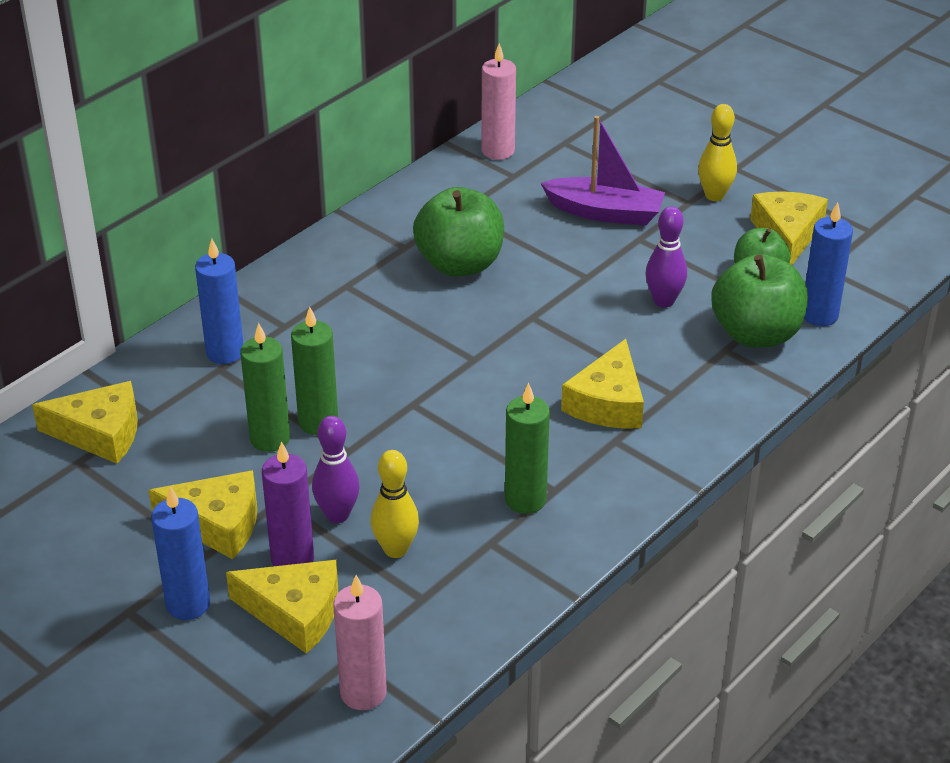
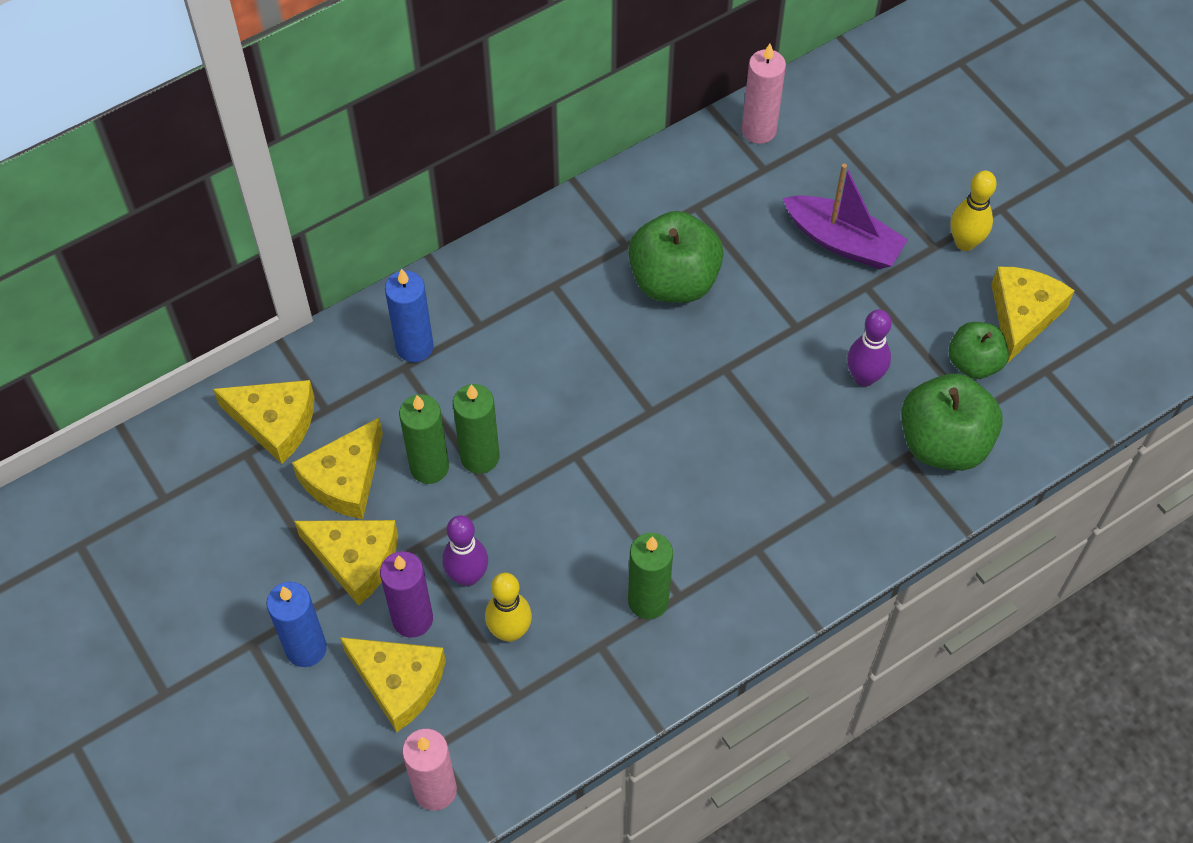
camera: 15 degrees right, 20 degrees up
yellow cheese [561,339,644,429] -> yellow cheese moved to [292,418,383,519]
blue candle [804,202,853,326] -> none

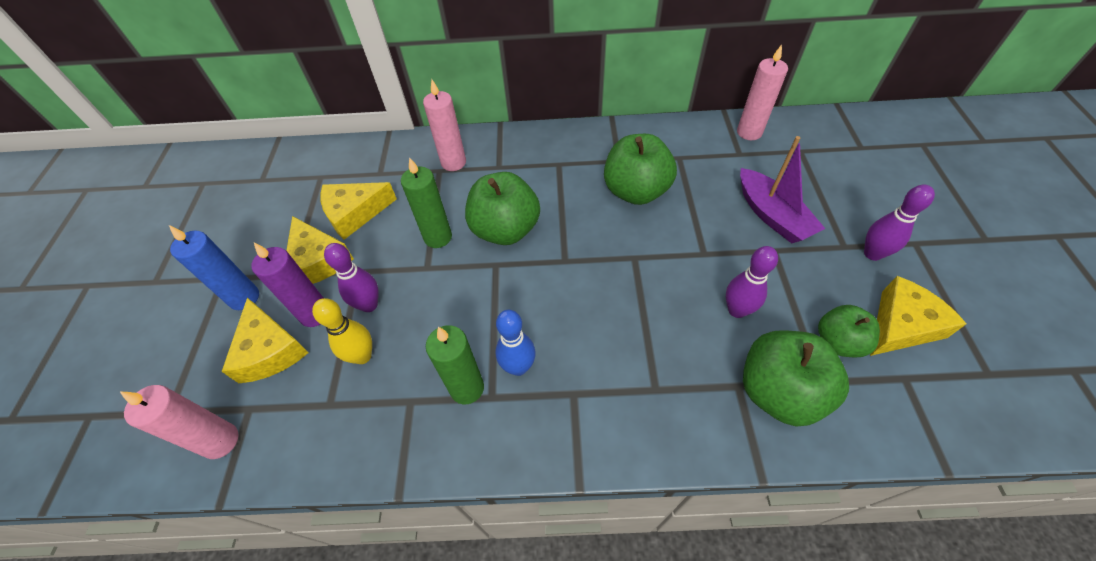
camera: 35 degrees right, 5 degrees down
yellow cheese [213,380,314,464] -> none
blue candle [385,268,434,362] -> pink candle [423,80,466,171]
green candle [399,394,449,484] -> none
yellow bowling pin [951,171,997,251] -> purple bowling pin [864,185,935,261]
none -> green apple [465,172,540,245]
none -> blue bowling pin [496,310,536,376]

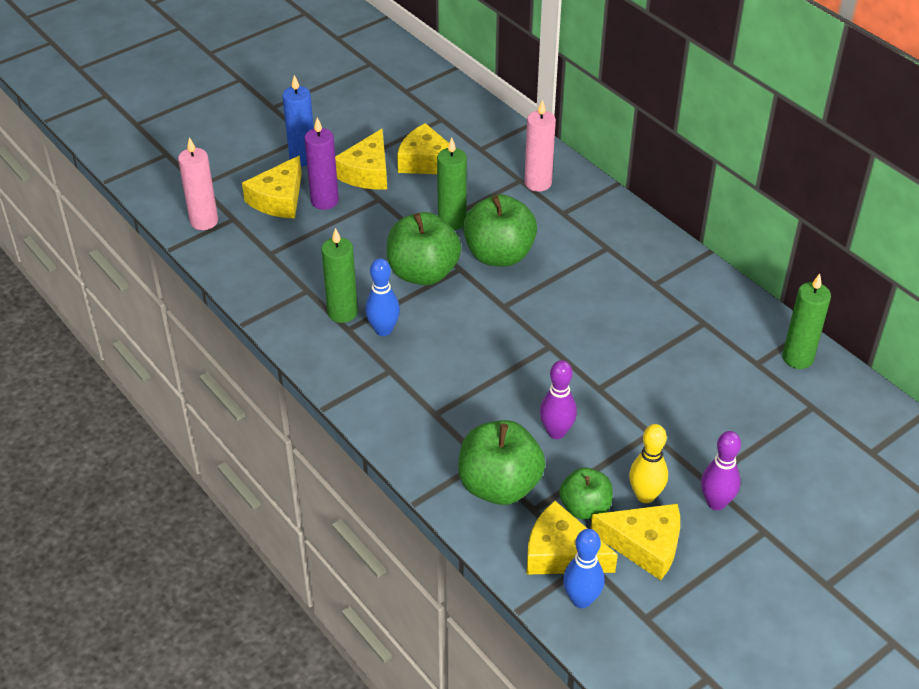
camera: 50 degrees right, 10 degrees down
yellow bowling pin [312,298,372,364] -> yellow bowling pin moved to [629,424,668,503]
purple bowling pin [324,243,379,312] -> none
green apple [604,134,677,205] -> green apple moved to [387,212,461,285]
pink candle [737,44,788,140] -> green candle [782,274,831,369]
purple boat [740,136,826,244] -> none
none -> yellow cheese [527,501,618,574]
none -> blue bowling pin [563,529,604,608]

